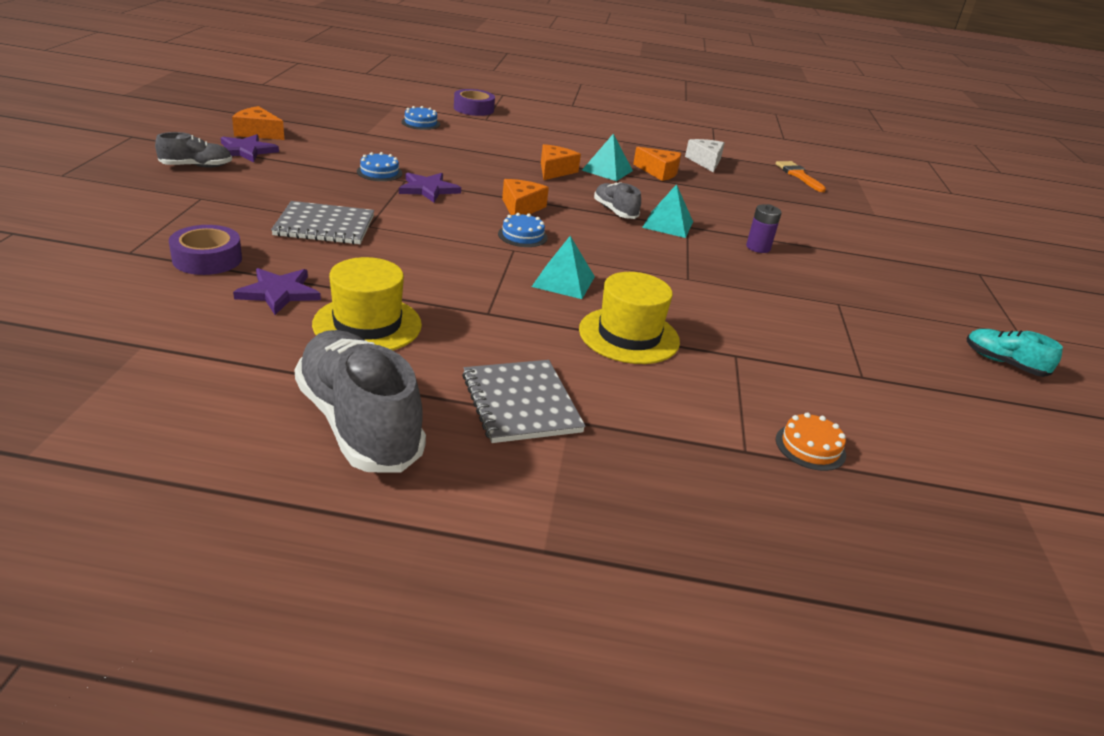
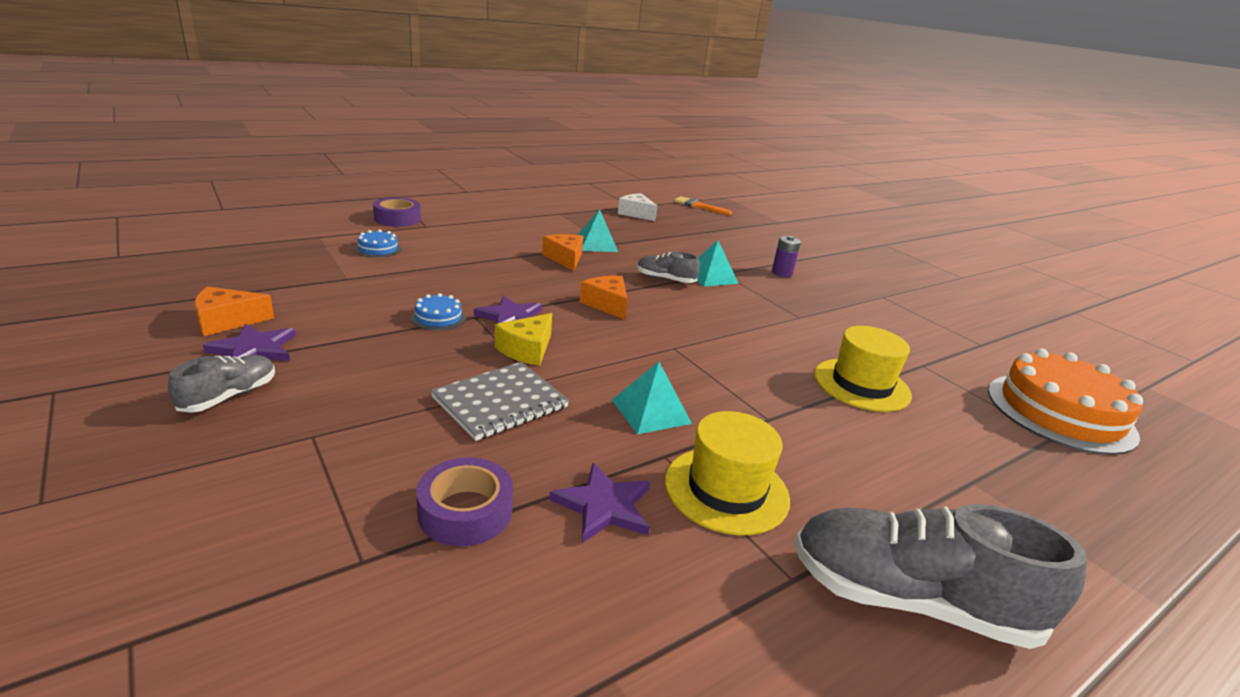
camera: 40 degrees left, 5 degrees down
grey notebook [462,360,586,443] -> none
blue cake [498,213,548,247] -> none
turquoise pyramid [532,236,595,299] -> turquoise pyramid moved to [612,362,692,434]
orange cheese [633,147,681,181] -> none
orange cake [776,412,846,471] -> orange cake [988,348,1143,455], size x2.38
turquoise shoe [967,329,1063,377] -> none
none -> yellow cheese [495,313,552,366]

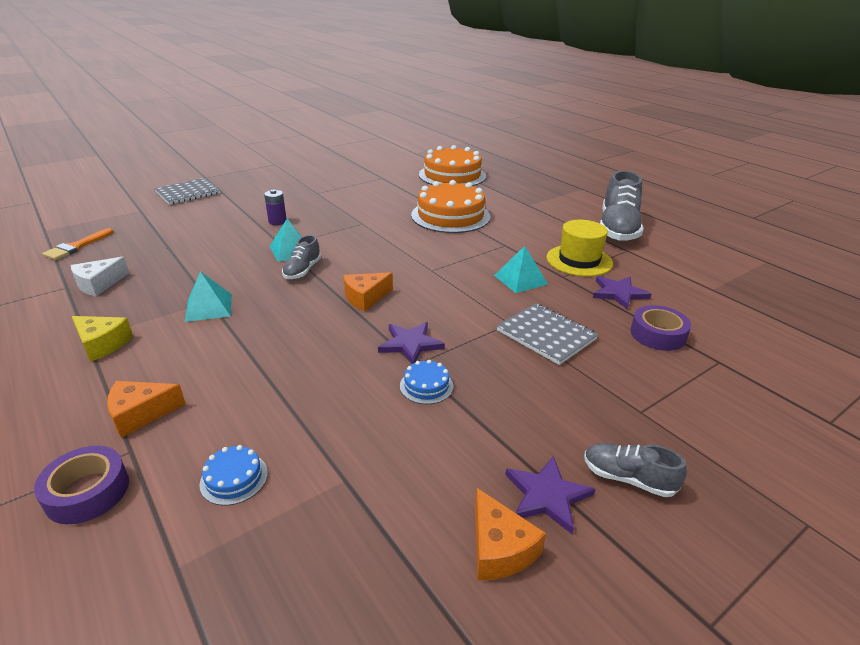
camera: 90 degrees left, 5 degrees up
yellow cheese [495,313,552,366] -> yellow cheese moved to [72,316,133,362]
orange cheese [542,234,583,271] -> orange cheese moved to [107,381,186,438]
yellow hat [814,326,912,412] -> orange cake [411,180,491,233]
none -> grey notebook [154,178,221,205]

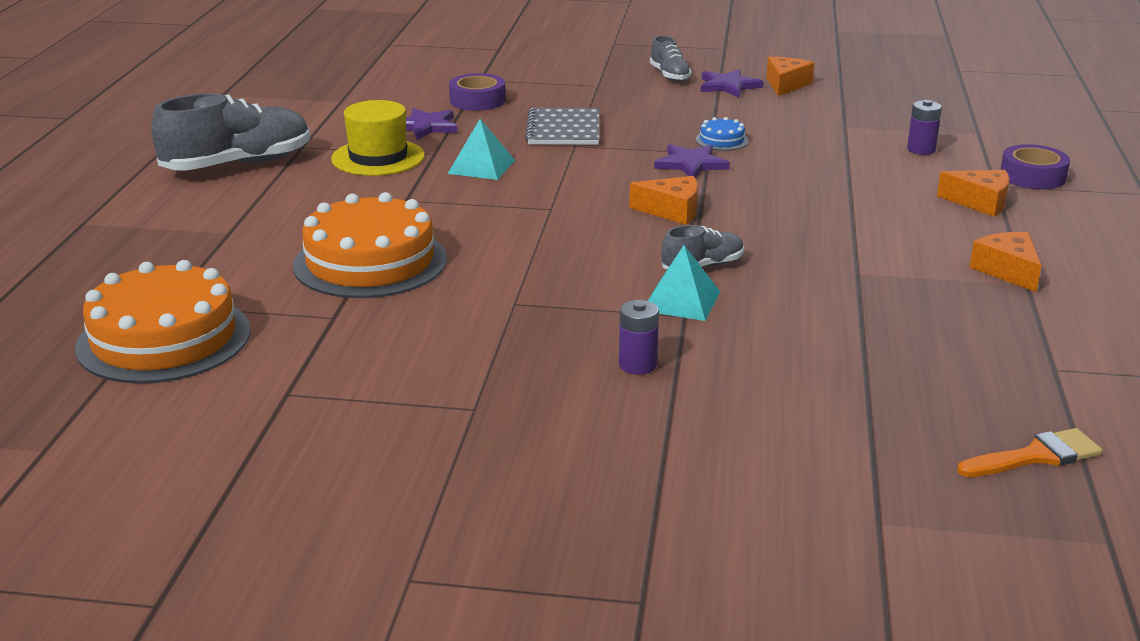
camera: 135 degrees left, 5 degrees down
white cheese [71,257,129,296] -> none
yellow cheese [72,316,133,362] -> orange cheese [969,232,1041,292]
grey notebook [154,178,221,205] -> none
turquoise pyramid [184,271,232,322] -> none
blue cake [200,445,268,506] -> purple battery [907,100,942,155]

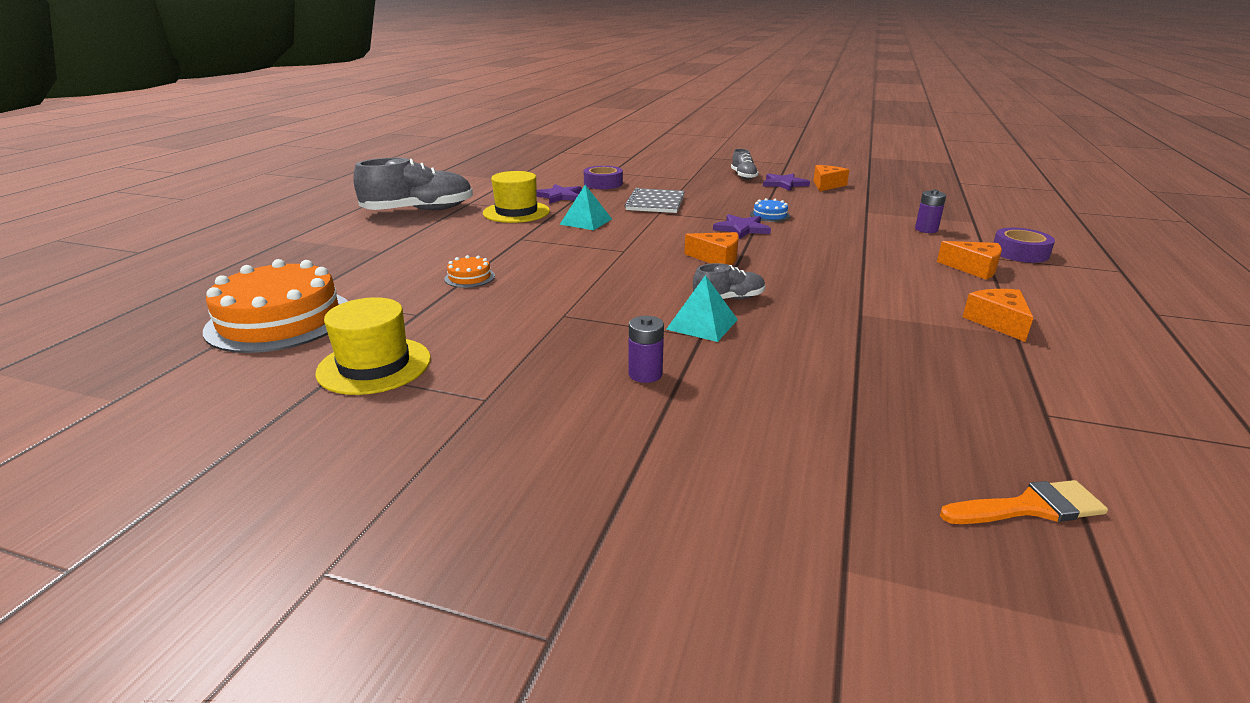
camera: 10 degrees right, 0 degrees up
orange cake [293,192,447,298] -> orange cake [444,255,495,288], size x0.42
none -> yellow hat [315,297,431,395]

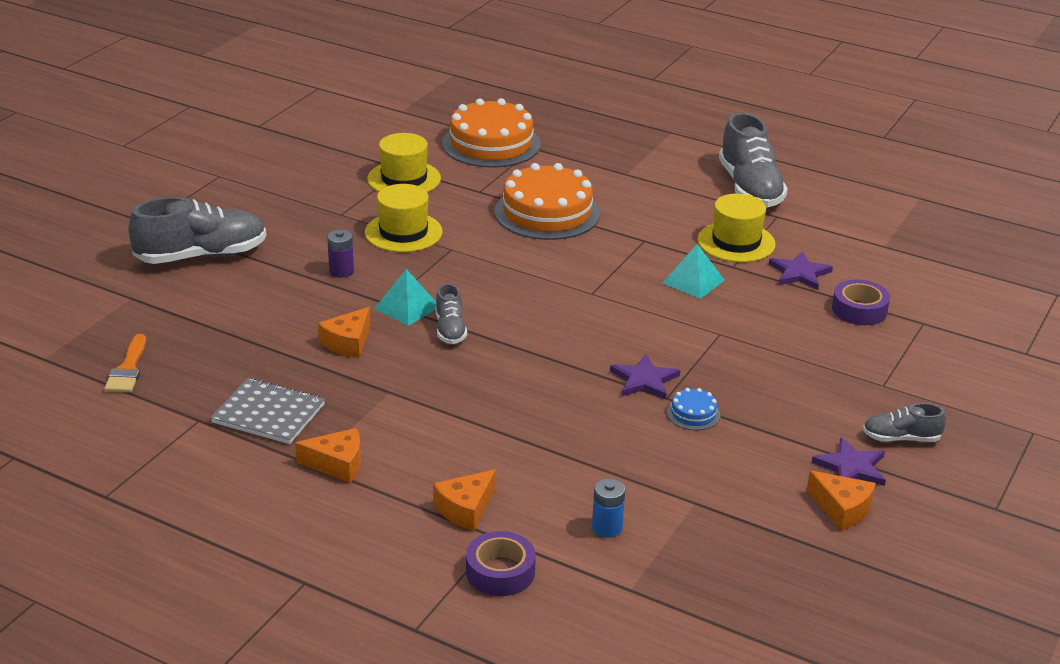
camera: 100 degrees right, 5 degrees up
orange cake [444,255,495,288] -> orange cake [495,163,600,240], size x2.38
grey notebook [625,188,685,213] -> grey notebook moved to [210,378,325,444]
orange cheese [684,232,739,265] -> orange cheese moved to [318,307,370,358]
purple battery [915,190,946,233] -> blue battery [592,478,625,538]
none -> grey shoe [129,197,266,264]
none -> yellow hat [365,184,443,252]

